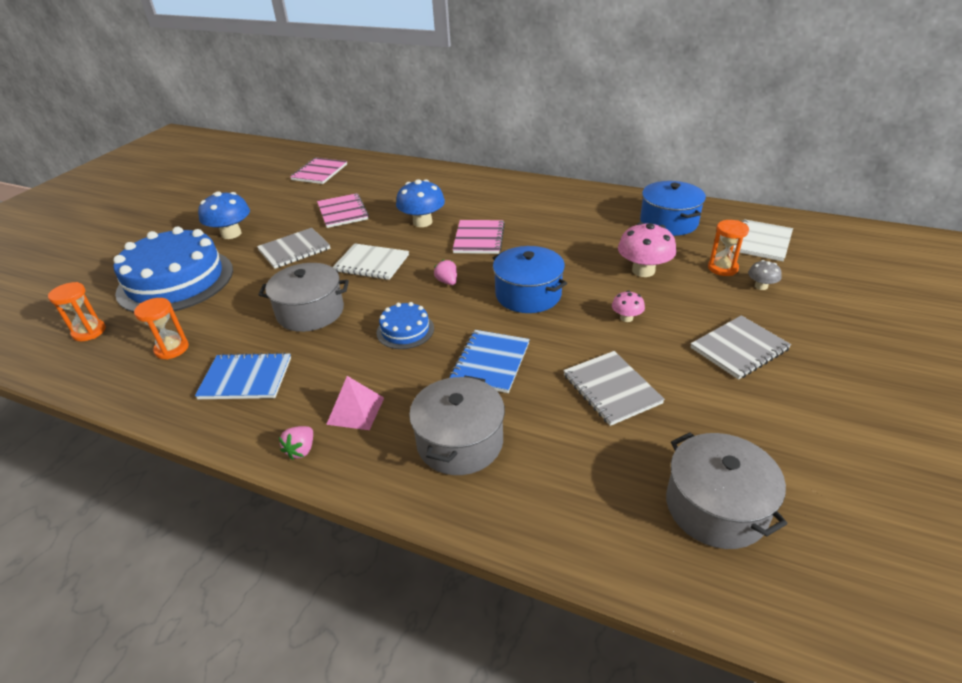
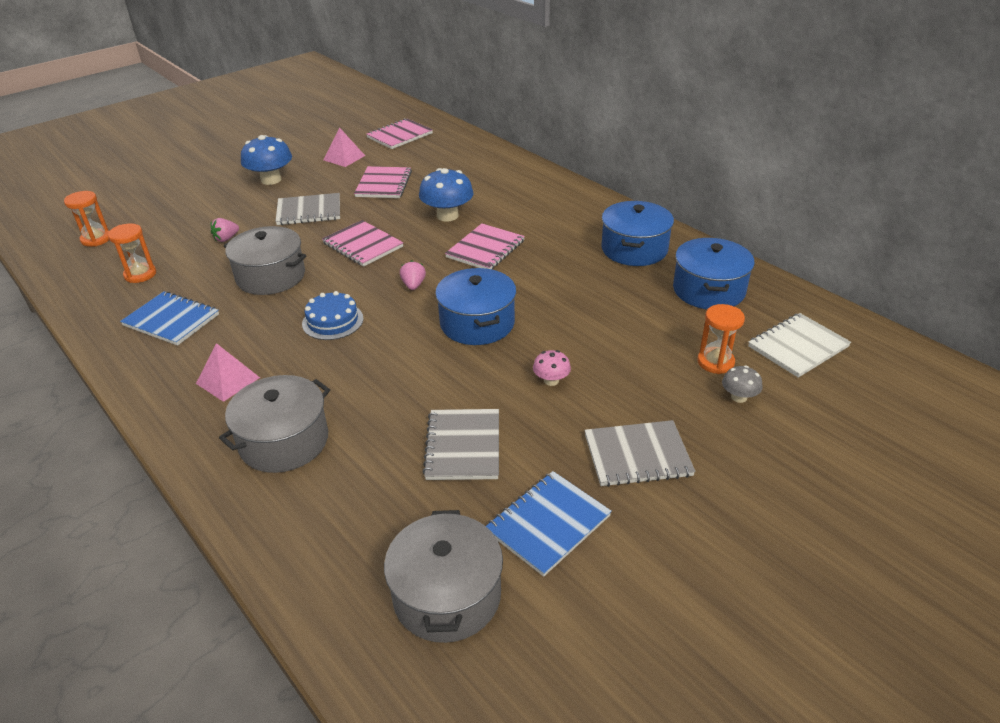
camera: 25 degrees right, 0 degrees up
blue cake [113,227,233,312] -> none
pink strawberry [279,426,313,460] -> pink strawberry moved to [211,218,239,242]
white notebook [333,243,409,280] -> pink notebook [322,220,403,267]
blue notebook [450,330,530,393] -> blue notebook moved to [486,471,612,577]
pink mushroom [618,222,676,277] -> none
none -> pink pyramid [323,127,365,167]
none -> blue pot [601,201,674,266]

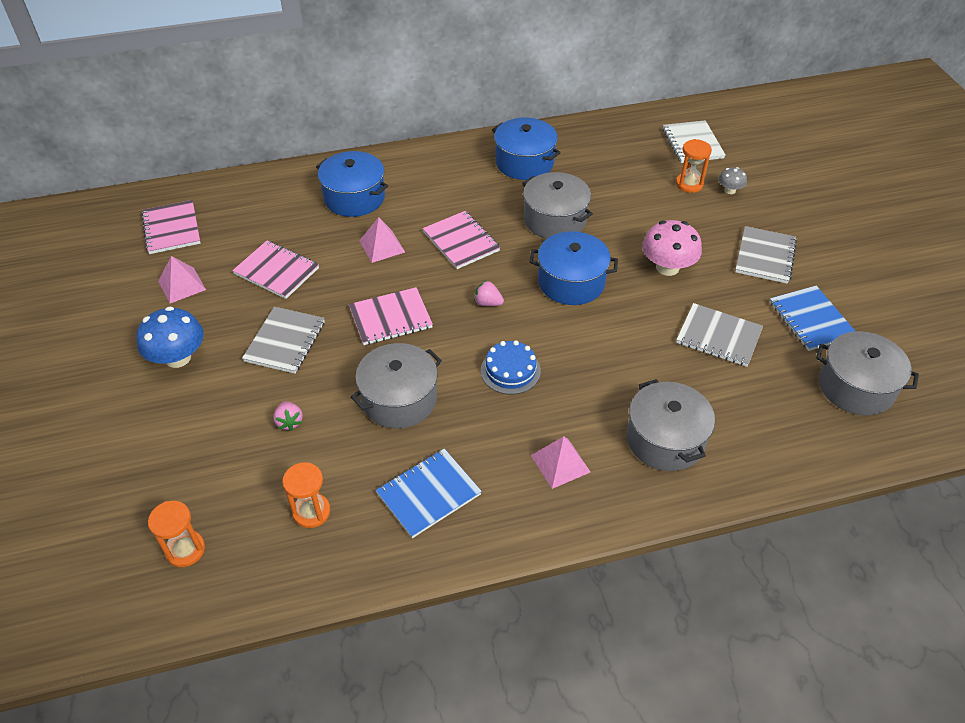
camera: 65 degrees left, 10 degrees up
blue mushroom [419,168,474,221] -> pink pyramid [359,217,405,263]
pink mushroom [533,350,571,386] -> pink mushroom [642,220,702,276], size x1.91
blue pot [673,238,755,309] -> blue pot moved to [316,151,388,217]
none -> grey pot [522,172,593,239]

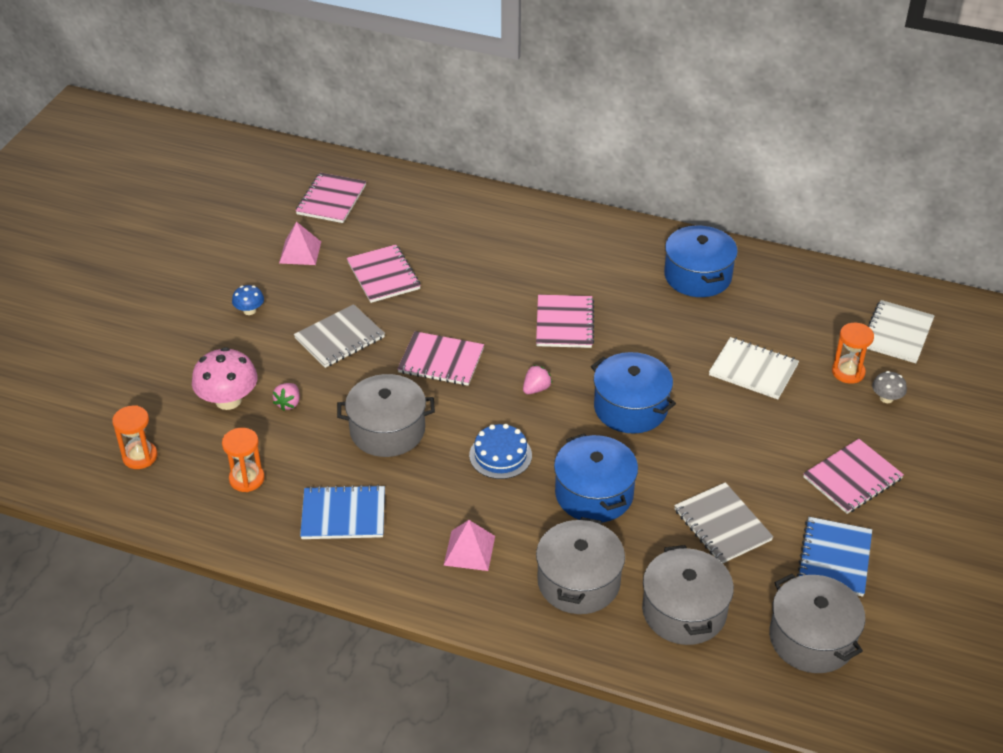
camera: 35 degrees right, 5 degrees down
blue mushroom [136,306,204,368] -> blue mushroom [232,285,264,315], size x0.52
blue pot [316,151,388,217] -> blue pot moved to [554,434,638,522]
pink pyramid [359,217,405,263] -> none
pink strawberry [474,280,504,306] -> pink strawberry turned 75 degrees clockwise [523,365,552,394]
grey pot [522,172,593,239] -> grey pot moved to [642,545,734,645]
pink mushroom [642,220,702,276] -> pink mushroom moved to [192,347,258,410]
grey notebook [735,226,797,284] -> pink notebook [803,439,904,514]
none -> white notebook [709,337,799,399]

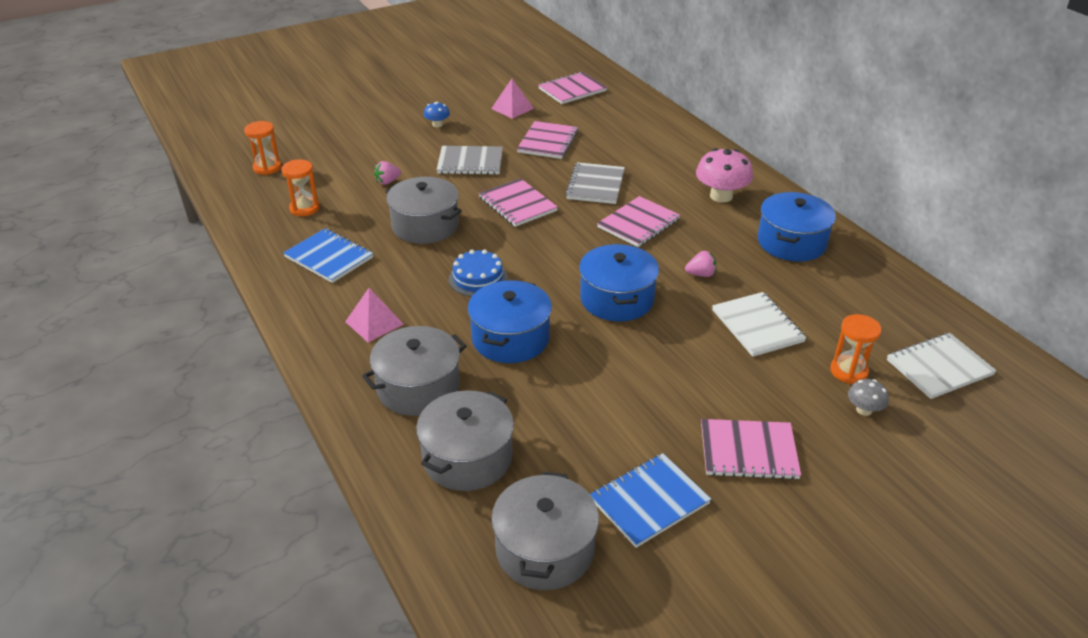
camera: 40 degrees right, 5 degrees down
pink mushroom [192,347,258,410] -> pink mushroom moved to [696,148,753,203]
pink strawberry [523,365,552,394] -> pink strawberry moved to [685,251,717,277]
grey notebook [674,482,773,563] -> grey notebook moved to [565,162,625,204]

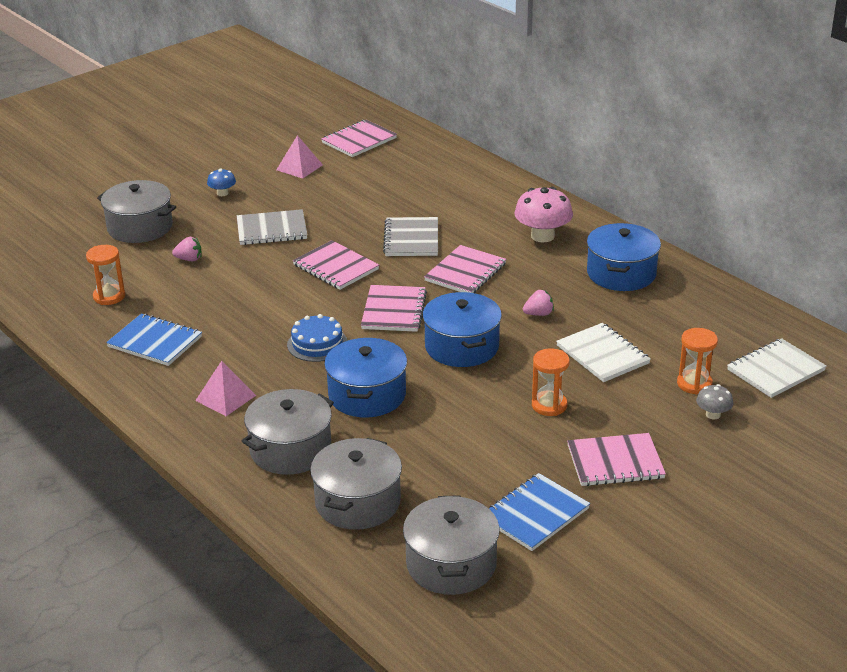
camera: 10 degrees left, 5 degrees down
orange hourglass [244,121,281,175] -> orange hourglass moved to [532,348,570,416]
pink strawberry [374,161,401,185] -> pink strawberry turned 135 degrees counterclockwise [172,237,202,261]
grey pot [385,177,462,244] -> grey pot moved to [97,180,176,243]
pink notebook [517,121,578,159] -> pink notebook moved to [361,285,427,332]

